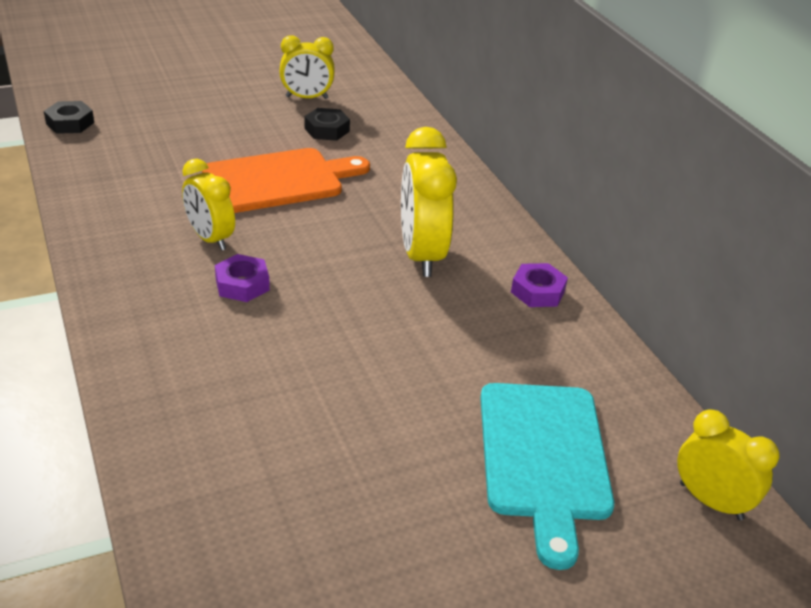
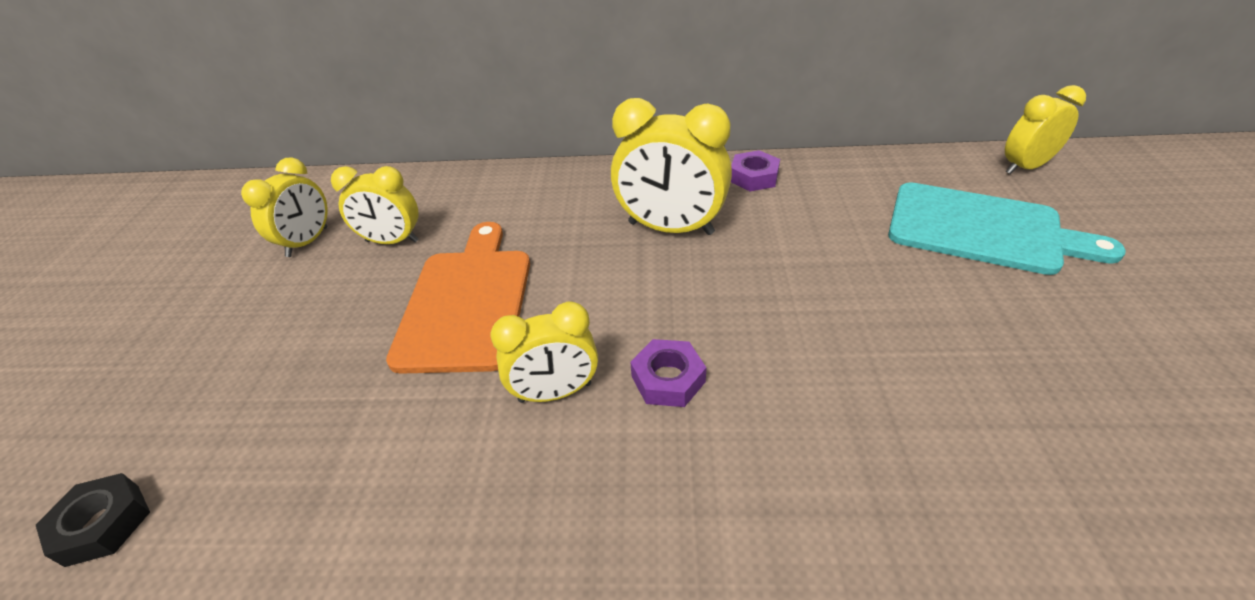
camera: 60 degrees left, 5 degrees up
black nut [304,108,350,141] -> yellow clock [331,166,419,244]

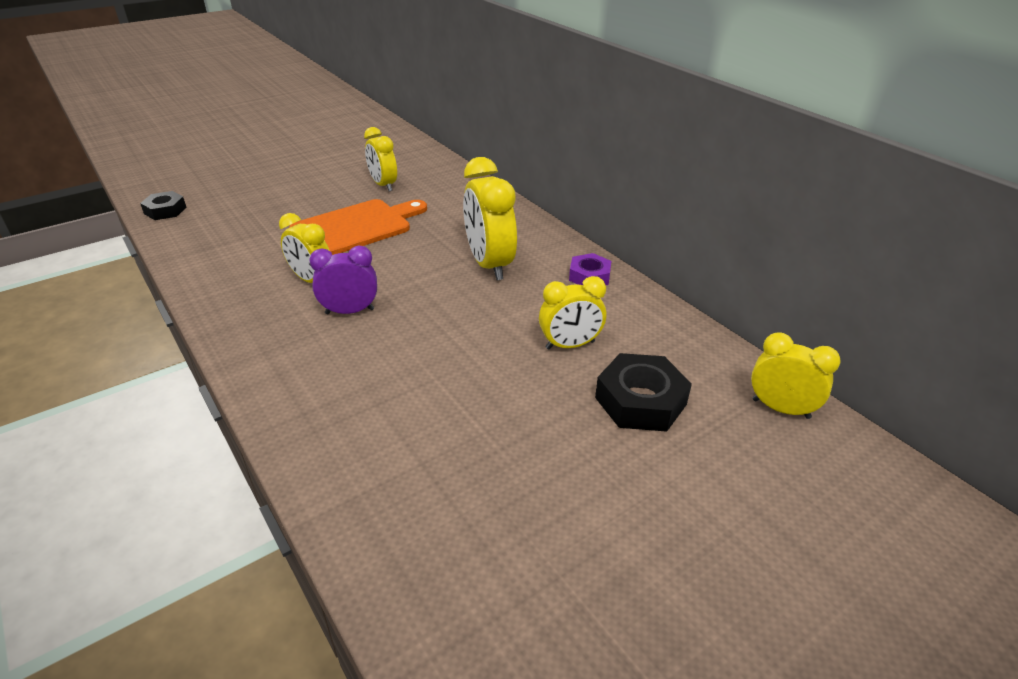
camera: 50 degrees right, 5 degrees down
yellow clock [241,157,328,257] -> yellow clock moved to [539,276,606,349]
purple nut [630,339,706,407] -> purple clock [309,246,377,314]
turquoise cutting board [888,182,1126,275] -> black nut [595,353,692,432]

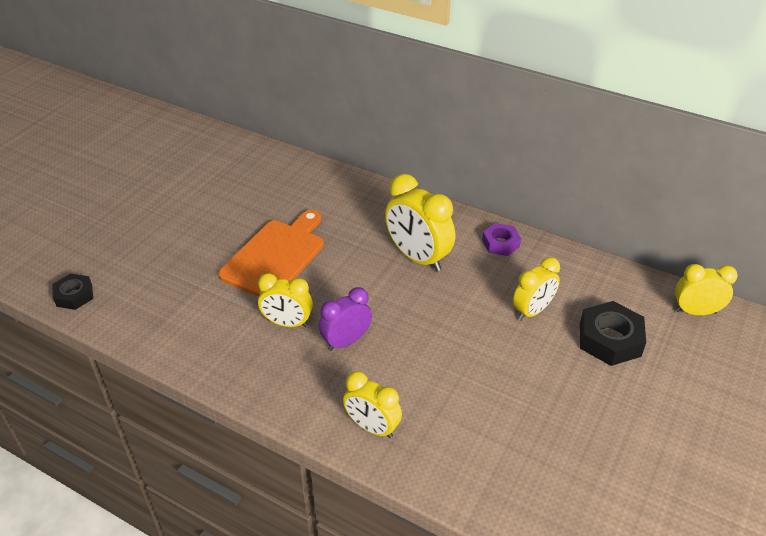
camera: 25 degrees left, 5 degrees up
yellow clock [364,127,397,191] -> yellow clock moved to [343,371,402,438]

